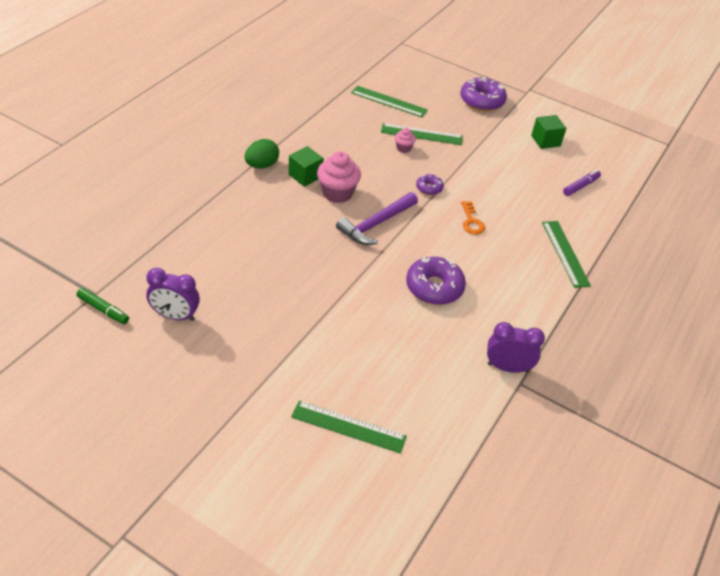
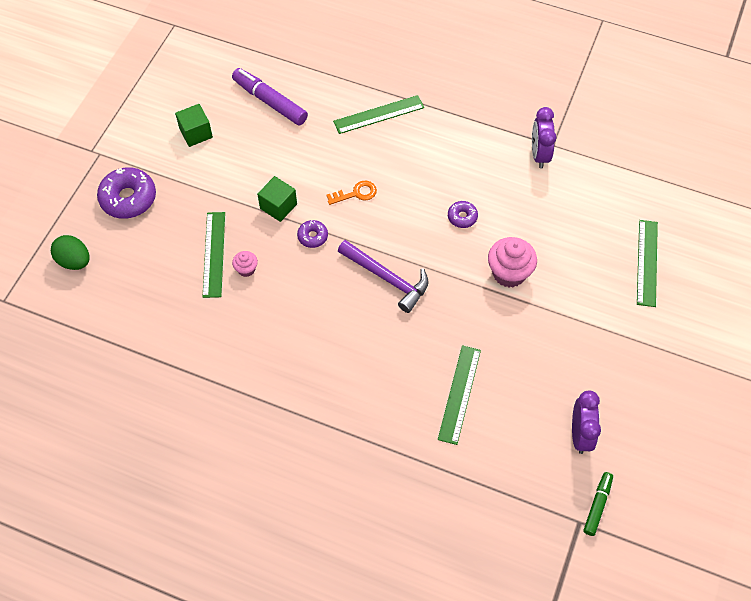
camera: 95 degrees left, 15 degrees up
green egg [244,139,279,168] -> green egg moved to [51,235,90,270]
green cube [288,146,324,187] -> green cube moved to [257,176,297,222]
pink cupcake [317,151,361,203] -> pink cupcake moved to [488,237,537,287]
green ruler [351,86,428,117] -> green ruler moved to [438,345,481,445]
purple donut [406,257,466,305] -> purple donut [448,201,478,228], size x0.52
purple marker [563,170,601,196] -> purple marker [232,68,308,126], size x1.68

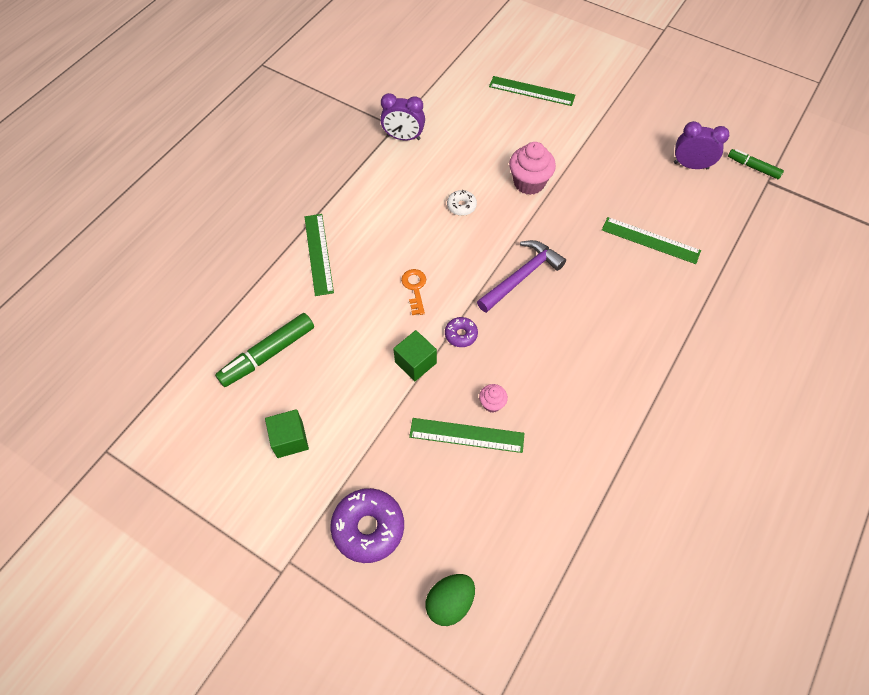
camera: 80 degrees left, 0 degrees up
purple marker [232,68,308,126] -> green marker [215,313,314,387]
purple donut [448,201,478,228] -> white donut [447,190,477,216]

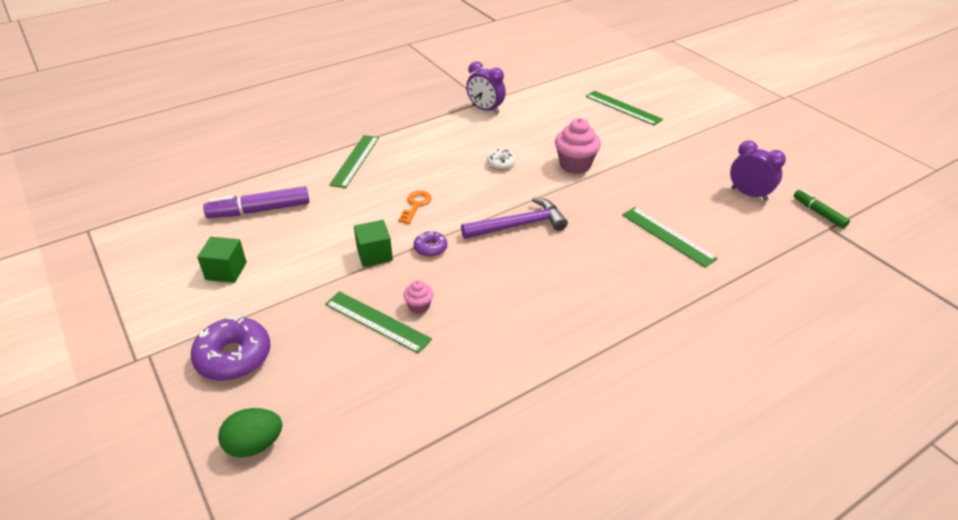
camera: 25 degrees right, 20 degrees down
green marker [215,313,314,387] -> purple marker [203,186,310,218]

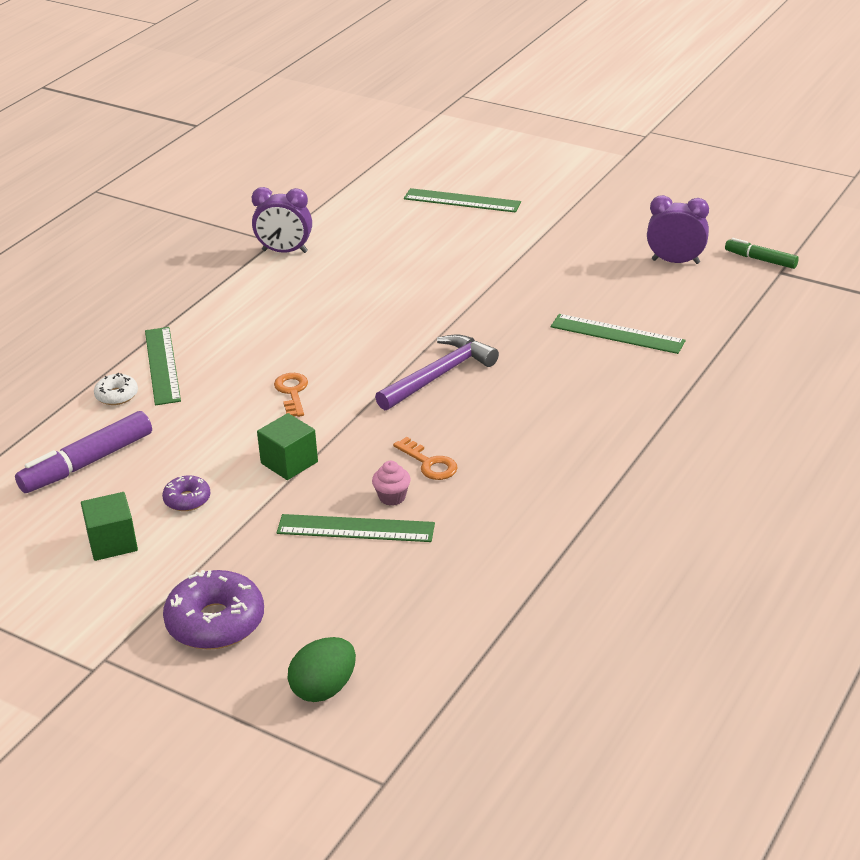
camera: 25 degrees left, 5 degrees down
purple donut [414,231,447,257] -> purple donut moved to [162,475,211,511]
white donut [487,149,516,170] -> white donut moved to [94,373,138,405]
pink cupcake [555,118,601,174] -> none
none -> orange key [393,437,458,480]

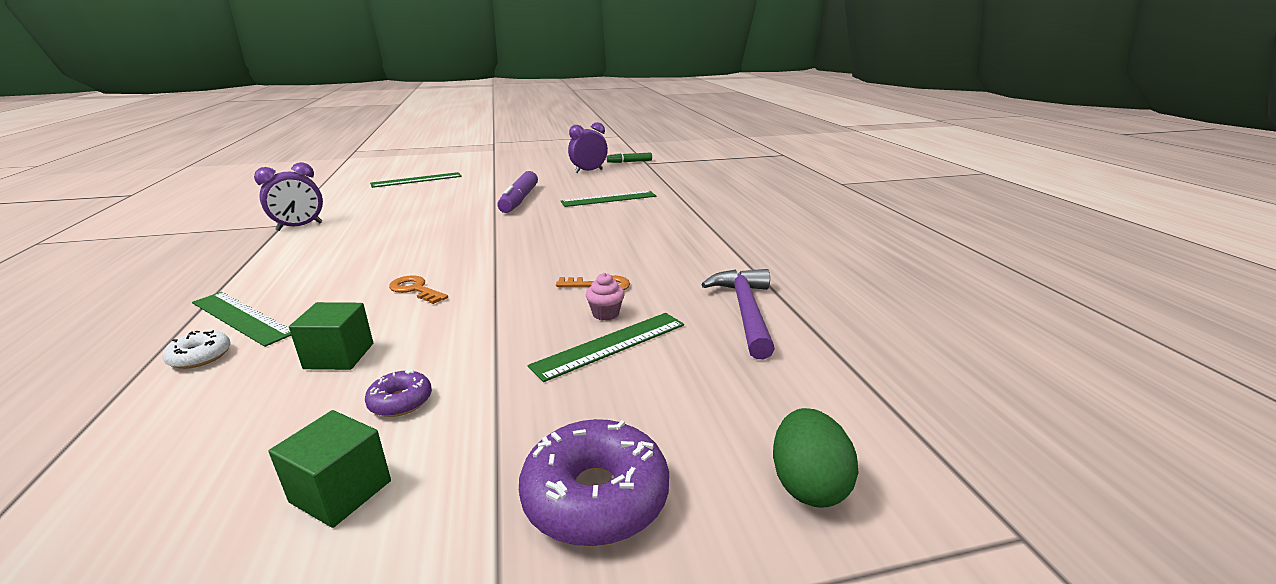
camera: 45 degrees left, 10 degrees down
purple marker [15,411,152,493] -> purple marker moved to [497,171,538,213]
green cube [257,413,318,480] -> green cube moved to [289,302,373,370]
purple hammer [375,334,499,410] -> purple hammer moved to [701,269,775,359]

